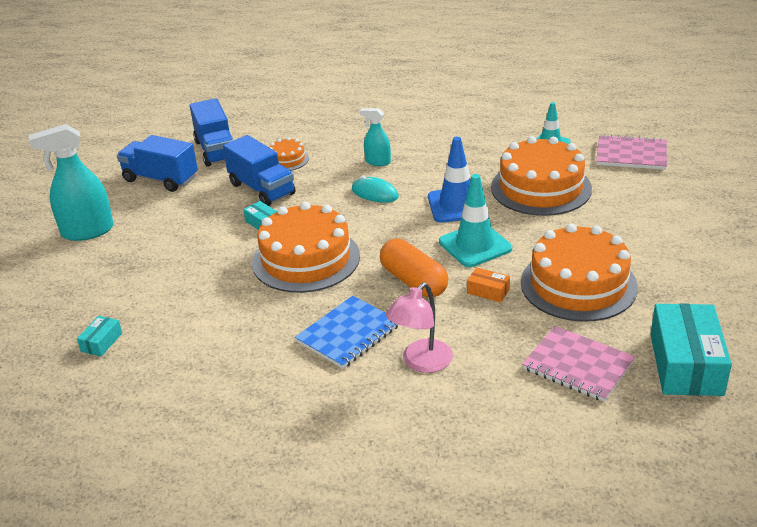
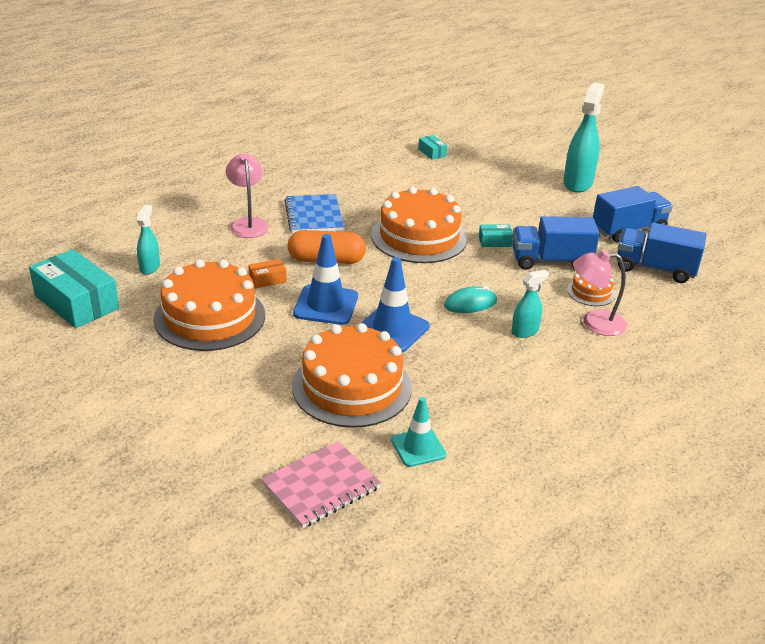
camera: 125 degrees right, 0 degrees up
turquoise traffic cone [439,174,512,267] -> blue traffic cone [293,234,358,325]
pink notebook [522,326,635,402] -> turquoise spray bottle [137,205,160,274]
none -> pink lamp [573,250,627,336]

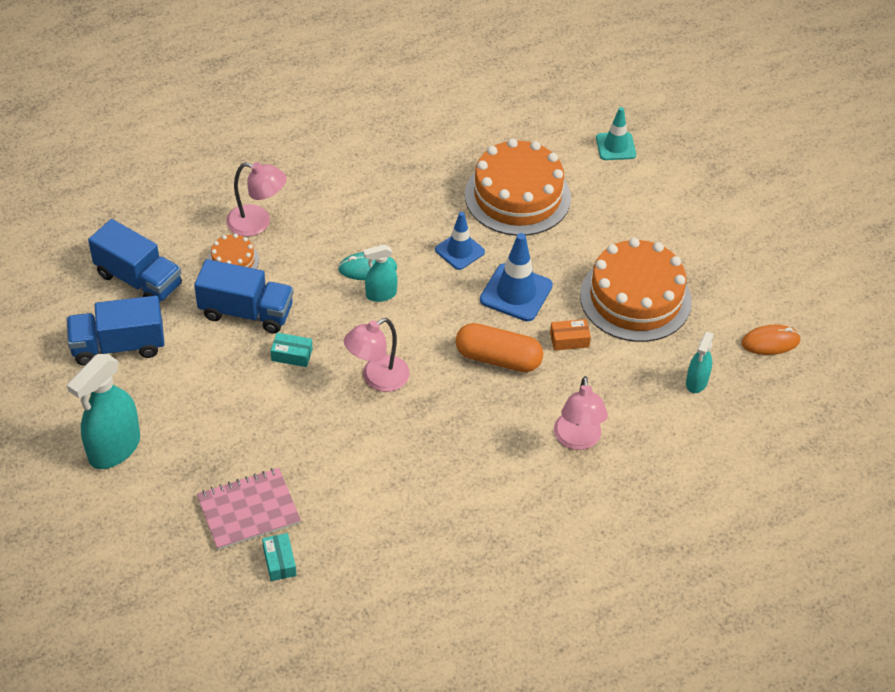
camera: 165 degrees left, 15 degrees up
turquoise box [29,249,119,328] -> orange mouse [741,325,801,355]
pink notebook [261,441,381,528] -> pink notebook moved to [197,468,301,550]
blue notebook [284,194,344,233] -> none
blue traffic cone [361,257,429,352] -> blue traffic cone [435,212,485,270], size x0.66
orange cake [371,187,468,263] -> pink lamp [344,318,410,392]
turquoise traffic cone [391,397,446,467] -> turquoise traffic cone moved to [596,107,636,160]
turquoise spray bottle [512,270,549,338] -> turquoise spray bottle moved to [363,244,397,302]

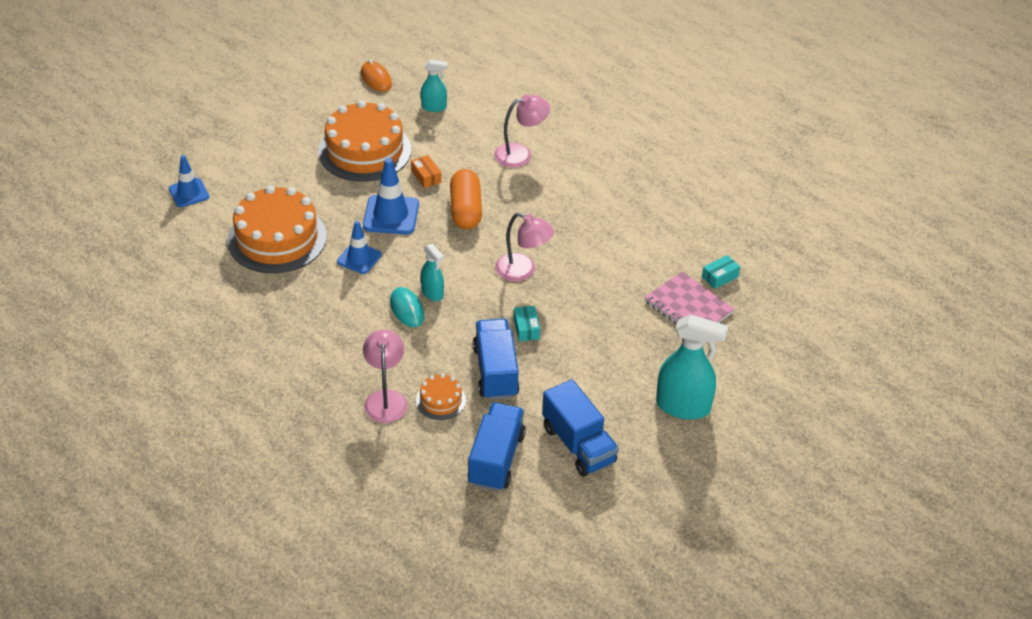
camera: 110 degrees left, 5 degrees down
turquoise traffic cone [596,107,636,160] -> blue traffic cone [169,155,209,207]

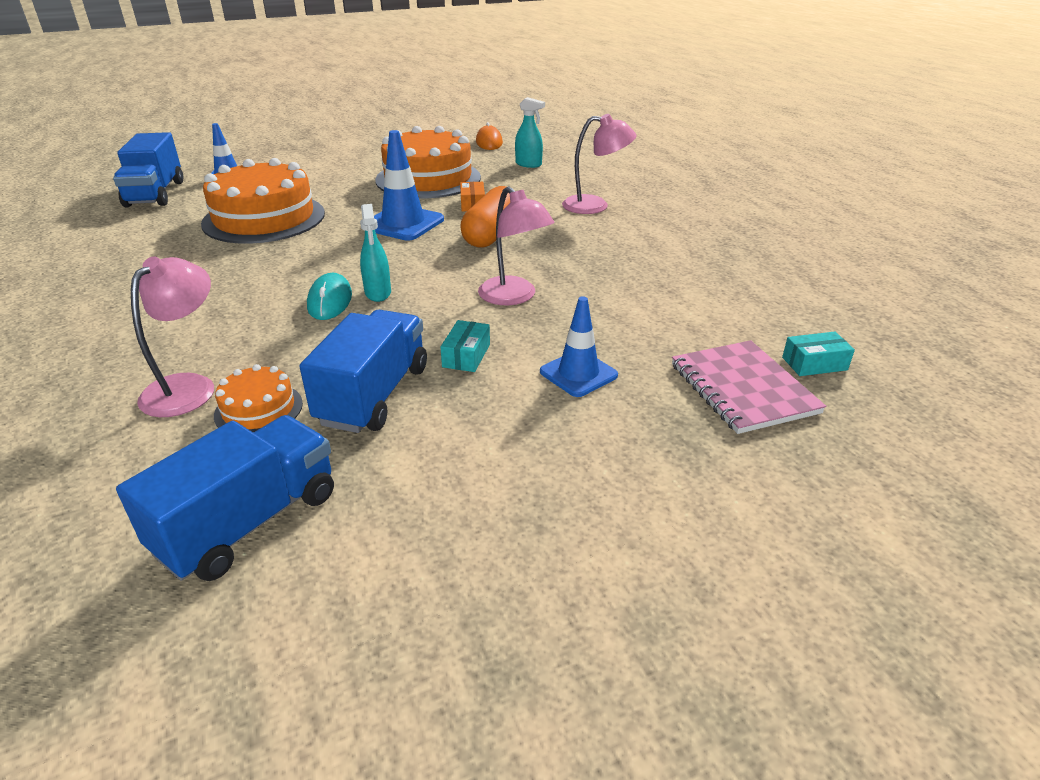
camera: 25 degrees right, 10 degrees down
blue traffic cone [337,221,381,274] -> blue traffic cone moved to [540,296,618,397]
blue truck [542,379,619,476] -> blue truck moved to [113,132,183,207]
turquoise spray bottle [656,314,728,420] -> none

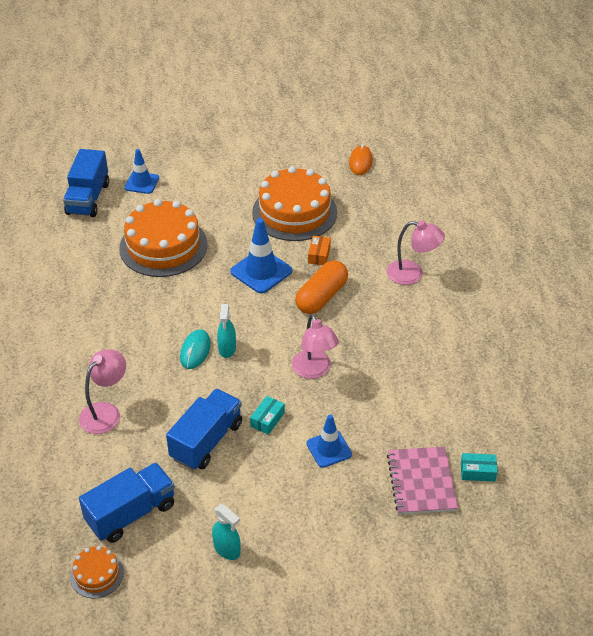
camera: 15 degrees right, 10 degrees up
orange cake [214,364,303,433] -> orange cake moved to [70,546,124,598]
turquoise spray bottle [515,97,545,168] -> turquoise spray bottle moved to [212,504,241,560]

